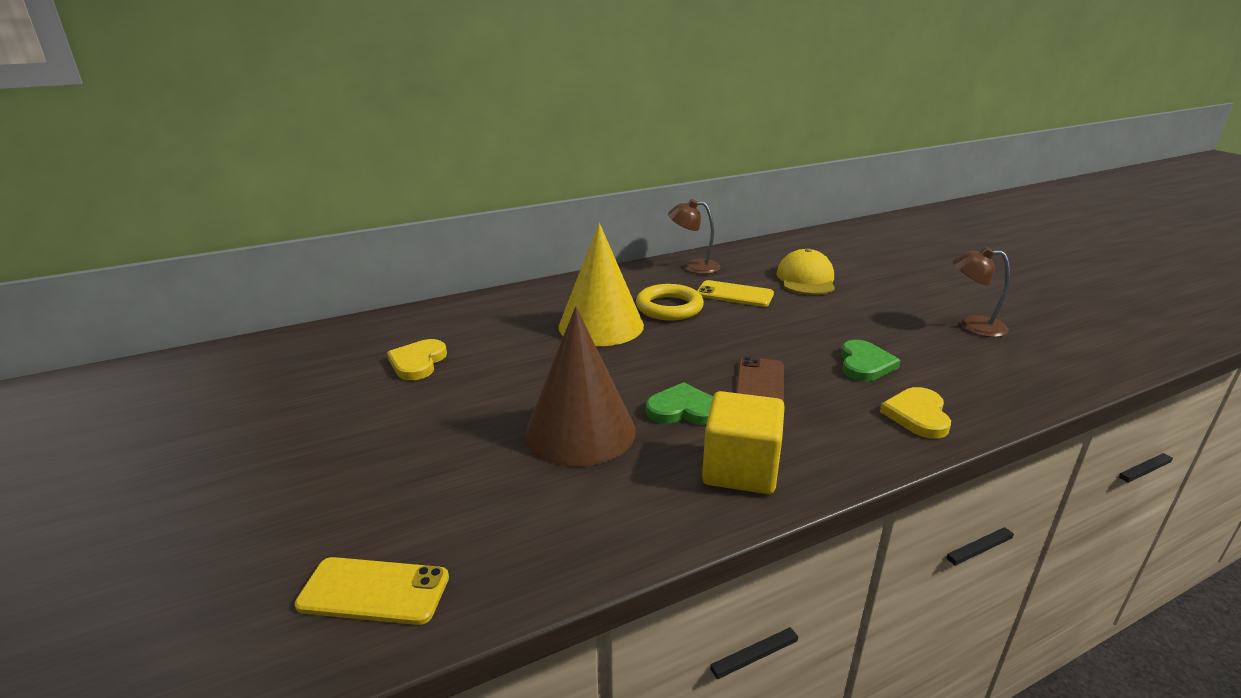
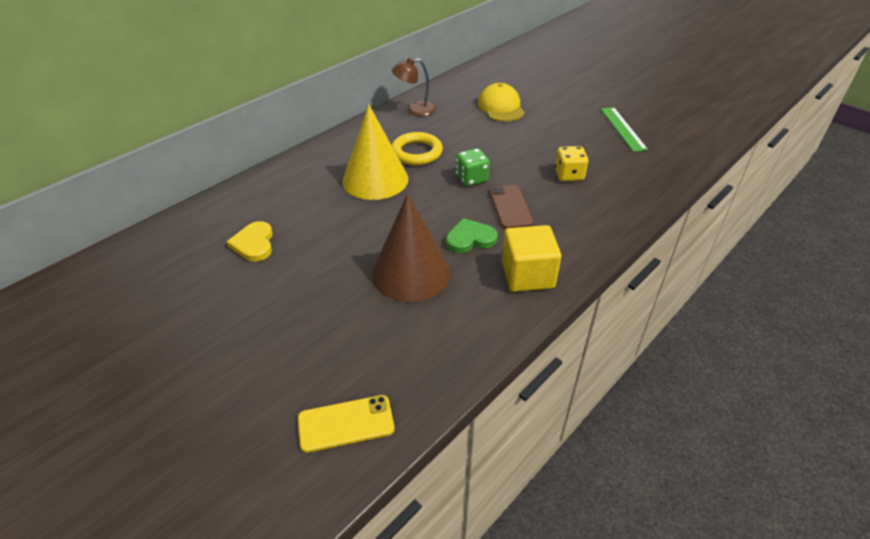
camera: 20 degrees left, 15 degrees up
yellow phone [697,280,774,307] -> none
green heart [841,340,901,381] -> yellow dice [555,146,589,181]
yellow heart [880,387,951,439] -> none
brown lamp [952,247,1010,337] -> green ruler [601,107,648,152]
none -> green dice [456,148,490,186]

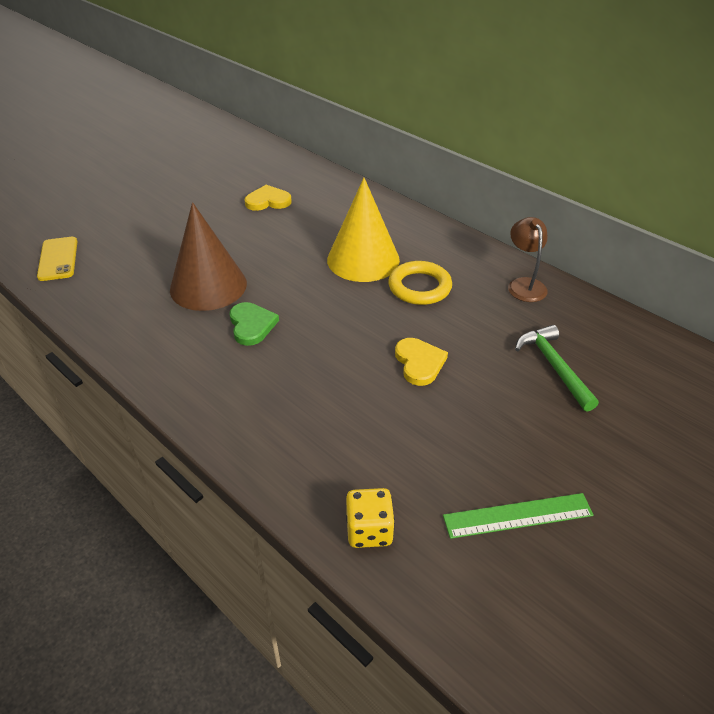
camera: 90 degrees right, 0 degrees up
green dice [456,148,490,186] -> none
yellow cap [478,83,525,122] -> green hammer [515,325,599,412]
brown phone [489,185,534,229] -> none
yellow cube [502,225,561,292] -> none
yellow dice [555,146,589,181] -> yellow dice moved to [346,488,395,548]
none -> yellow heart [395,338,448,386]

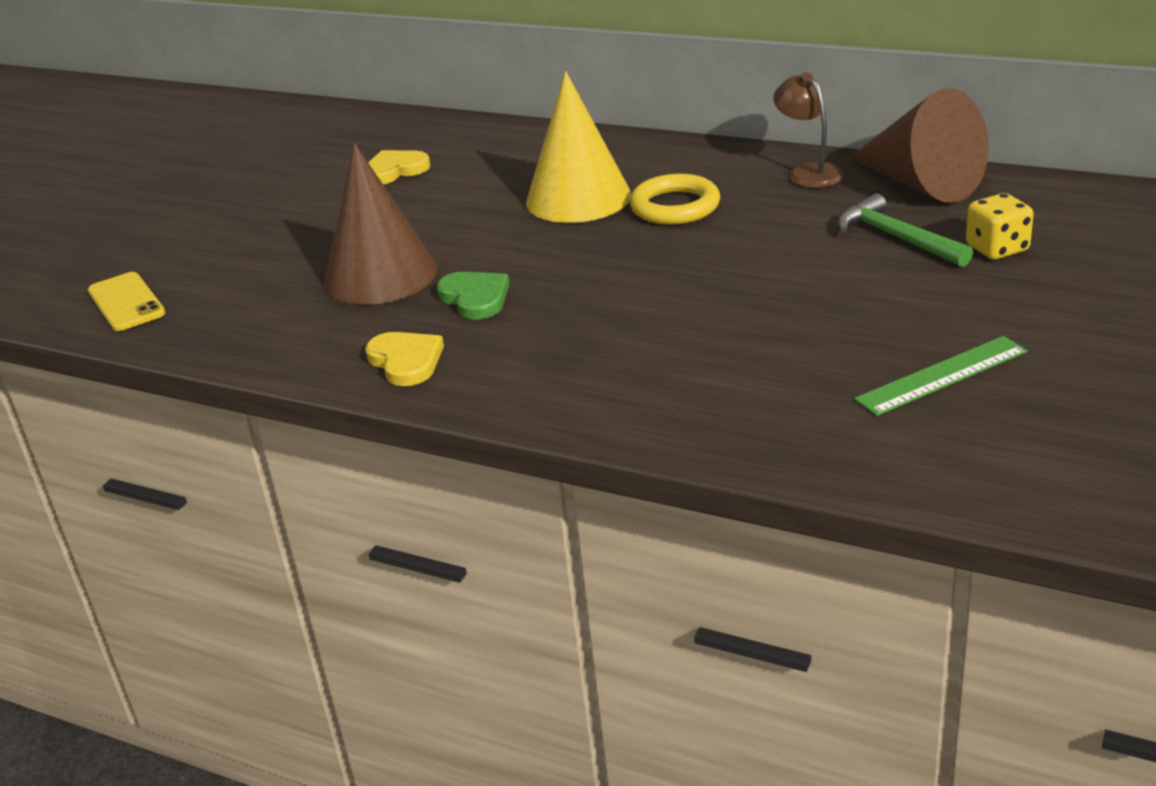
camera: 15 degrees left, 10 degrees down
yellow dice [346,488,395,548] -> yellow dice moved to [966,193,1034,260]
yellow heart [395,338,448,386] -> yellow heart moved to [365,332,444,386]
none -> brown cone [849,88,989,203]

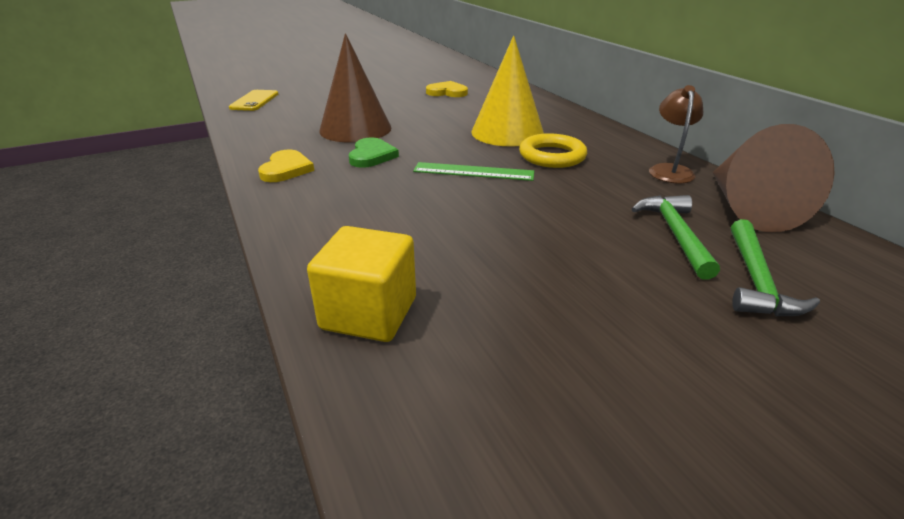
camera: 35 degrees right, 0 degrees up
green ruler [854,336,1028,416] -> green ruler moved to [413,162,534,181]
yellow dice [966,193,1034,260] -> green hammer [731,219,820,316]
none -> yellow cube [307,226,416,342]

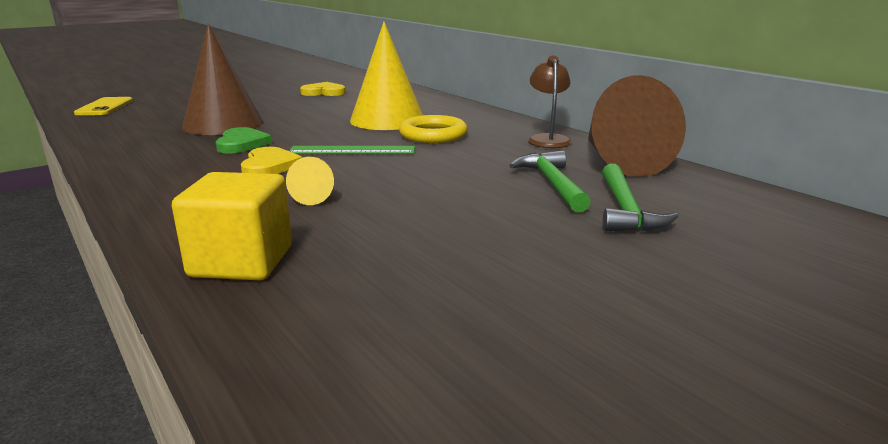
camera: 10 degrees left, 10 degrees down
yellow heart [258,150,314,182] -> yellow heart moved to [241,147,302,174]
none -> yellow cone [286,157,334,205]

